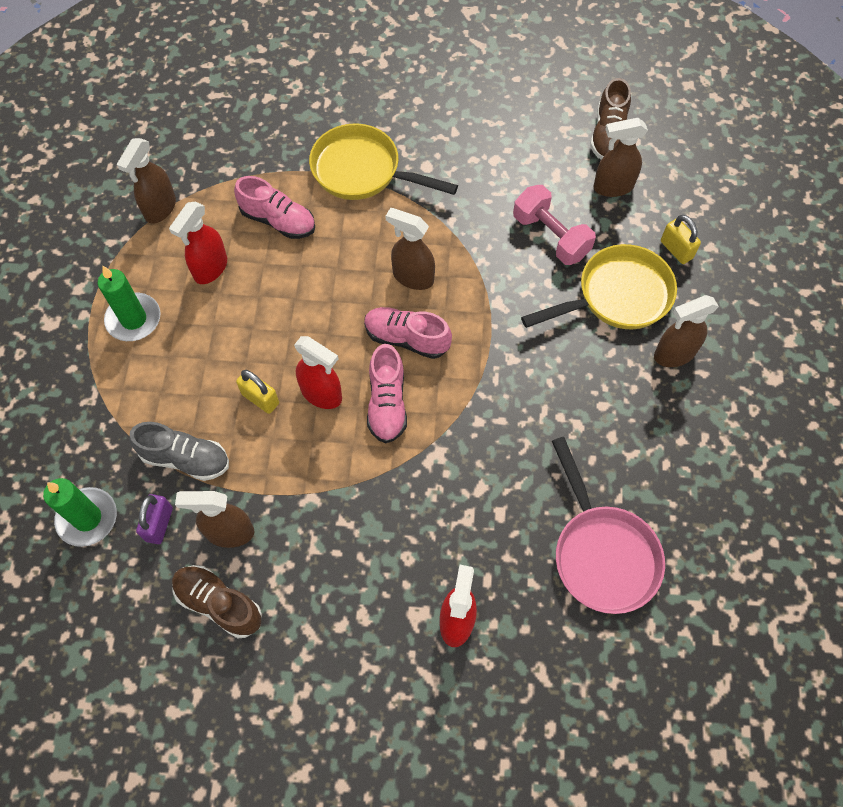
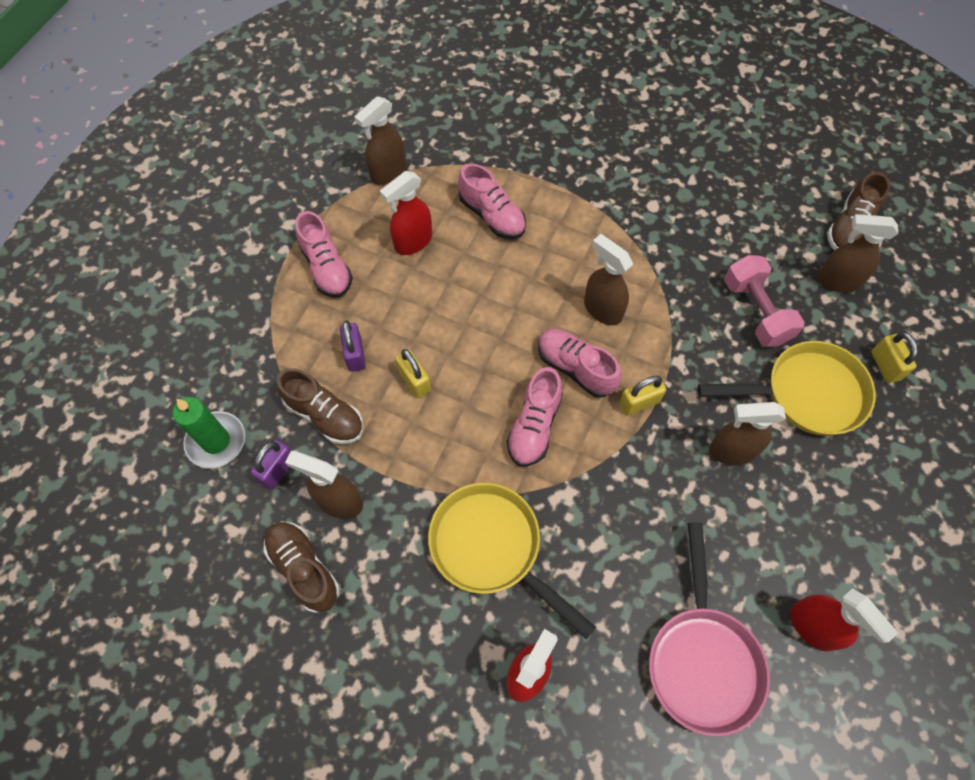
camera: 20 degrees right, 0 degrees up
green candle [98,266,161,341] -> pink shoe [295,211,353,298]
grey shoe [129,422,229,481] -> brown shoe [276,368,363,444]
red spray bottle [294,336,342,409] -> red spray bottle moved to [791,589,898,651]
yellow pan [309,124,458,200] -> yellow pan moved to [428,483,596,639]
brown spray bottle [654,295,719,367] -> brown spray bottle moved to [709,402,786,465]
none -> purple padlock [340,320,366,372]
none -> yellow padlock [619,376,666,416]

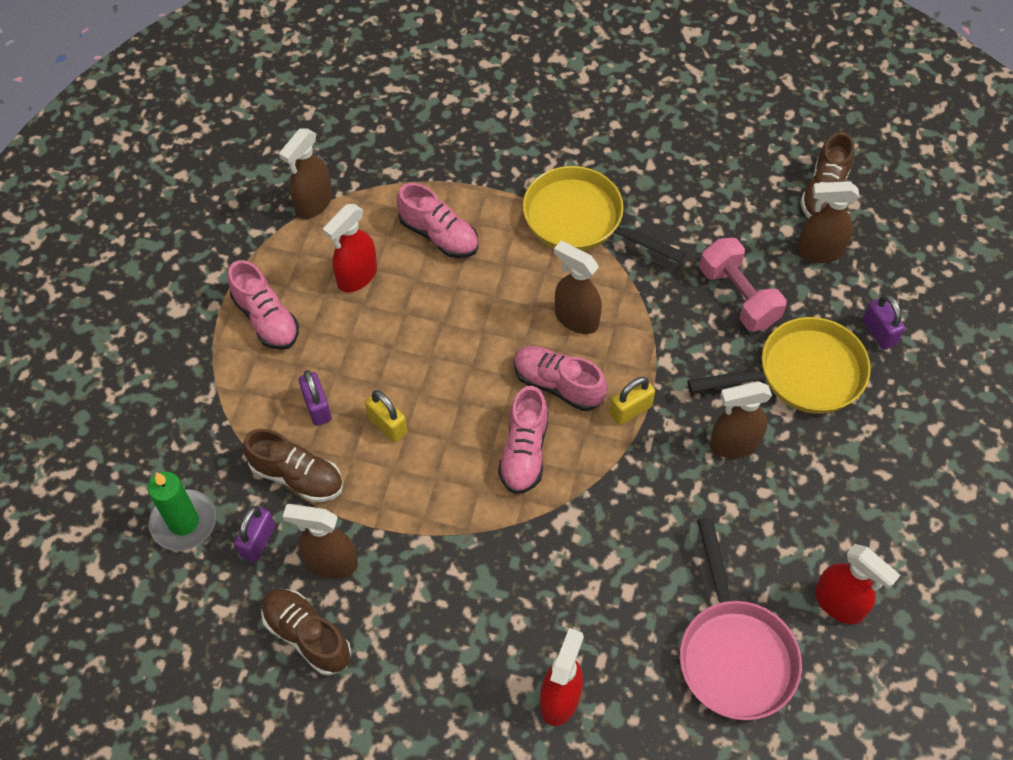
camera: 10 degrees left, 5 degrees down
yellow pan [428,483,596,639] -> yellow pan moved to [523,166,686,263]
yellow padlock [871,332,918,383] -> purple padlock [863,294,905,350]

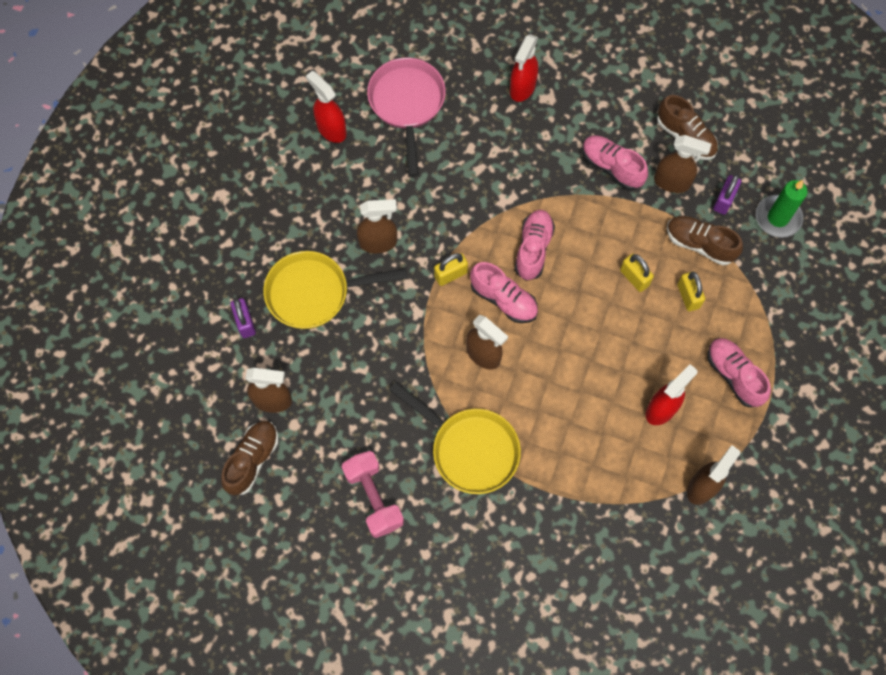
camera: 175 degrees left, 10 degrees up
purple padlock [299,370,331,426] -> yellow padlock [677,271,705,311]
pink shoe [397,183,478,258] -> pink shoe moved to [582,135,648,190]
pink dumbbell [700,238,787,331] -> pink dumbbell moved to [342,451,404,538]

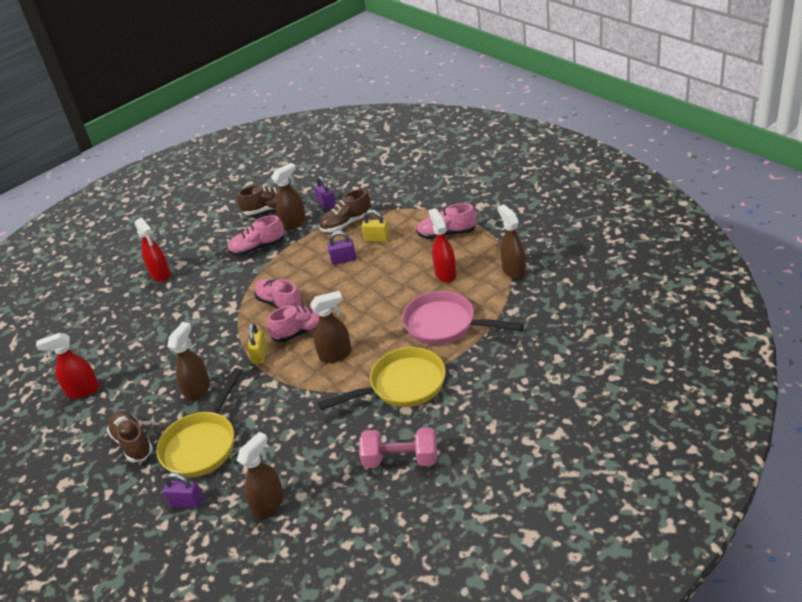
camera: 55 degrees left, 30 degrees down
brown shoe [221,421,278,495] -> brown shoe moved to [107,411,153,462]
pink pan [367,58,446,177] -> pink pan moved to [402,291,524,345]
yellow padlock [620,254,654,292] -> purple padlock [328,231,356,265]
green candle [756,180,808,238] -> none

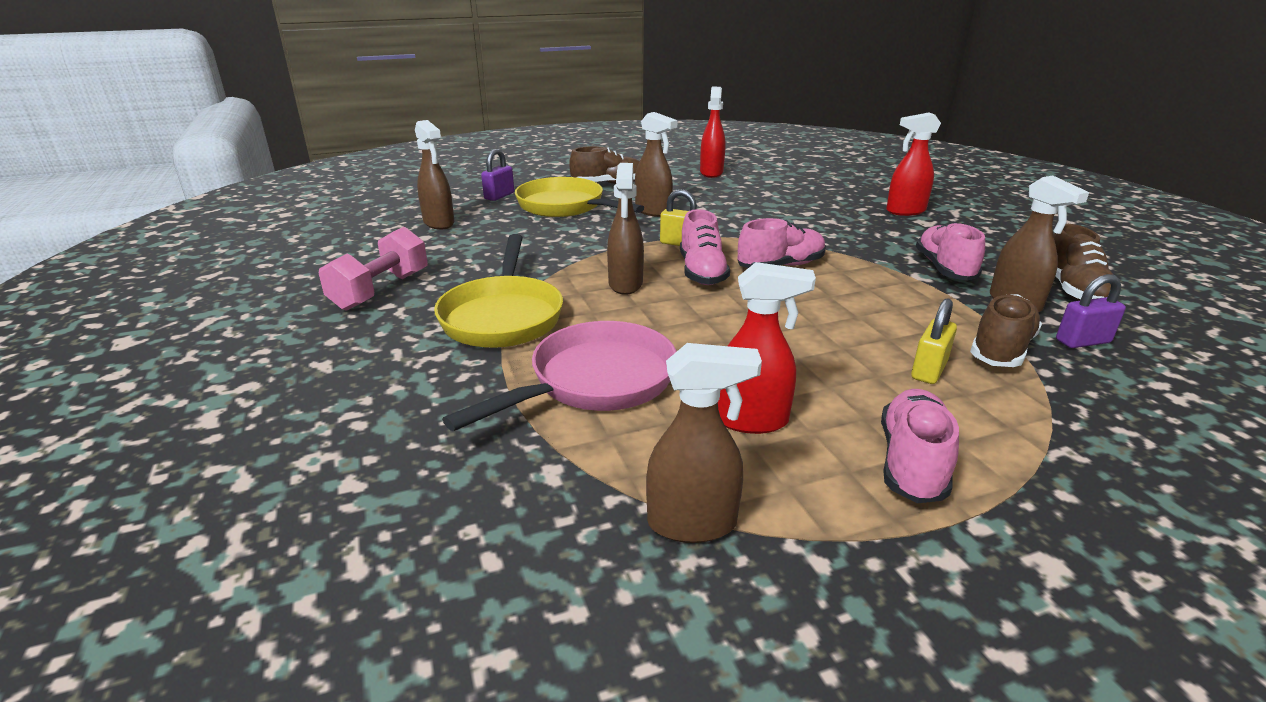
camera: 105 degrees right, 10 degrees down
brown shoe [319,189,371,232] -> brown shoe turned 45 degrees clockwise [970,294,1042,367]
purple padlock [328,231,356,265] -> none

